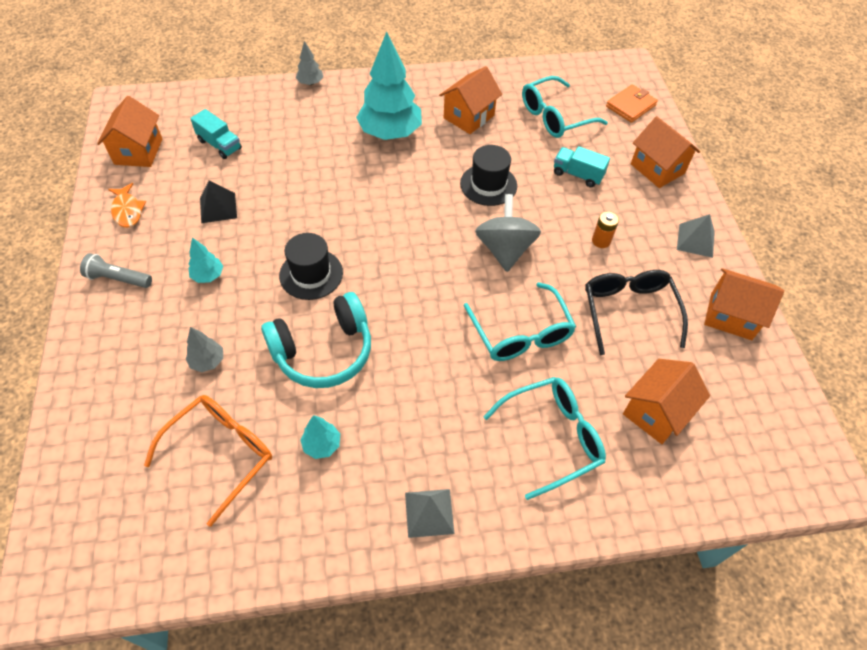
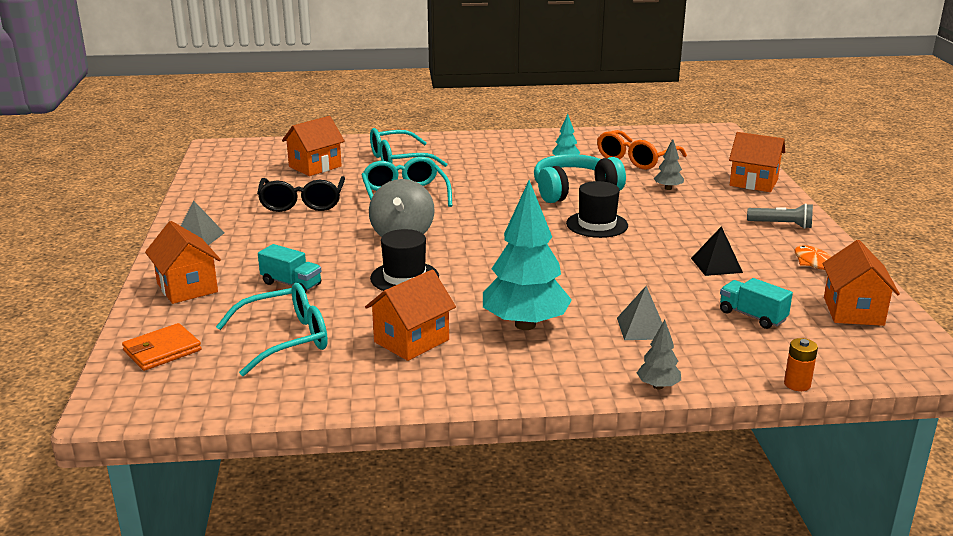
camera: 175 degrees left, 30 degrees down
turquoise tree [189,237,223,283] -> none
grey pyramid [405,489,455,538] -> grey pyramid moved to [617,286,662,340]
orange battery [592,211,619,248] -> orange battery moved to [784,338,818,391]
orange house [704,268,784,340] -> orange house moved to [729,132,785,192]

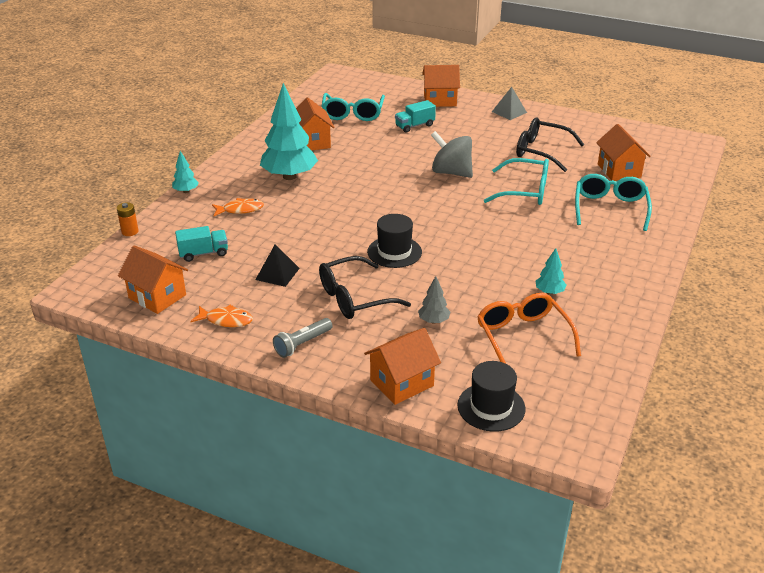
camera: 120 degrees right, 10 degrees up
orange wallet [122,323,202,371] -> none
black hat [370,229,439,291] -> black hat moved to [457,361,525,432]
turquoise headphones [534,154,626,203] -> none
grey pyramid [617,286,662,340] -> orange fish [212,198,264,216]
grey tree [637,320,681,389] -> turquoise tree [172,151,199,193]
none -> black glasses [319,256,411,319]

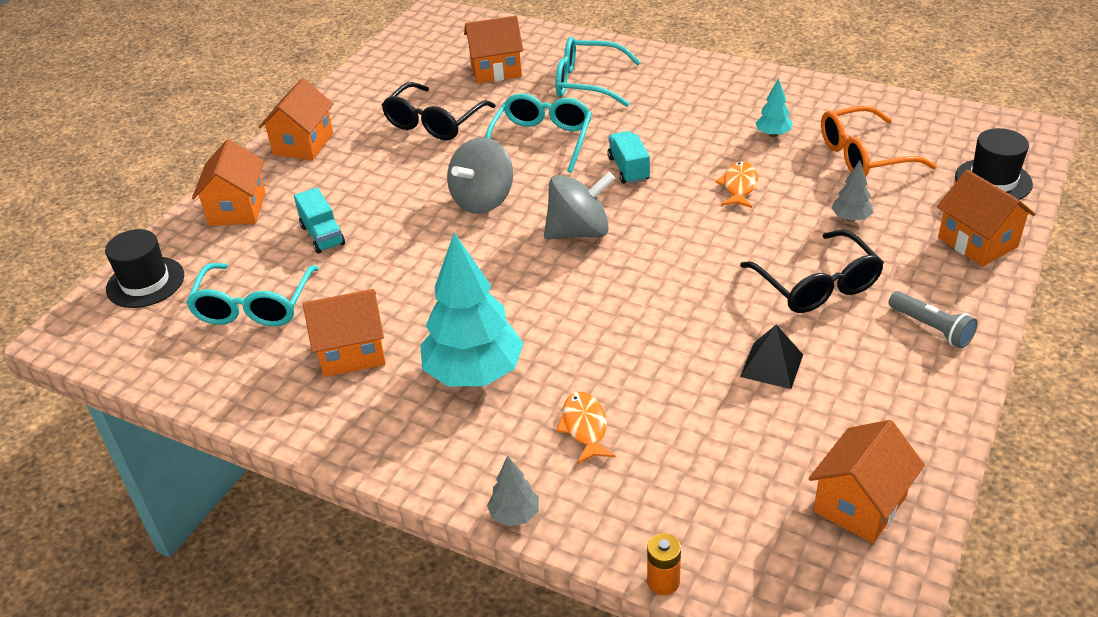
camera: 85 degrees left, 5 degrees up
turquoise tree [172,151,199,193] -> grey tree [487,455,539,526]
turquoise truck [175,226,228,262] -> turquoise truck moved to [607,131,650,184]
orange fish [190,305,253,327] -> orange fish moved to [715,161,758,208]
turquoise glasses [322,93,385,121] -> turquoise glasses turned 90 degrees clockwise [186,263,319,326]
black hat [367,214,422,268] -> black hat moved to [105,229,184,308]
grey pyramid [492,87,527,120] -> orange house [259,78,334,160]
none -> grey spinning top [544,171,615,239]

